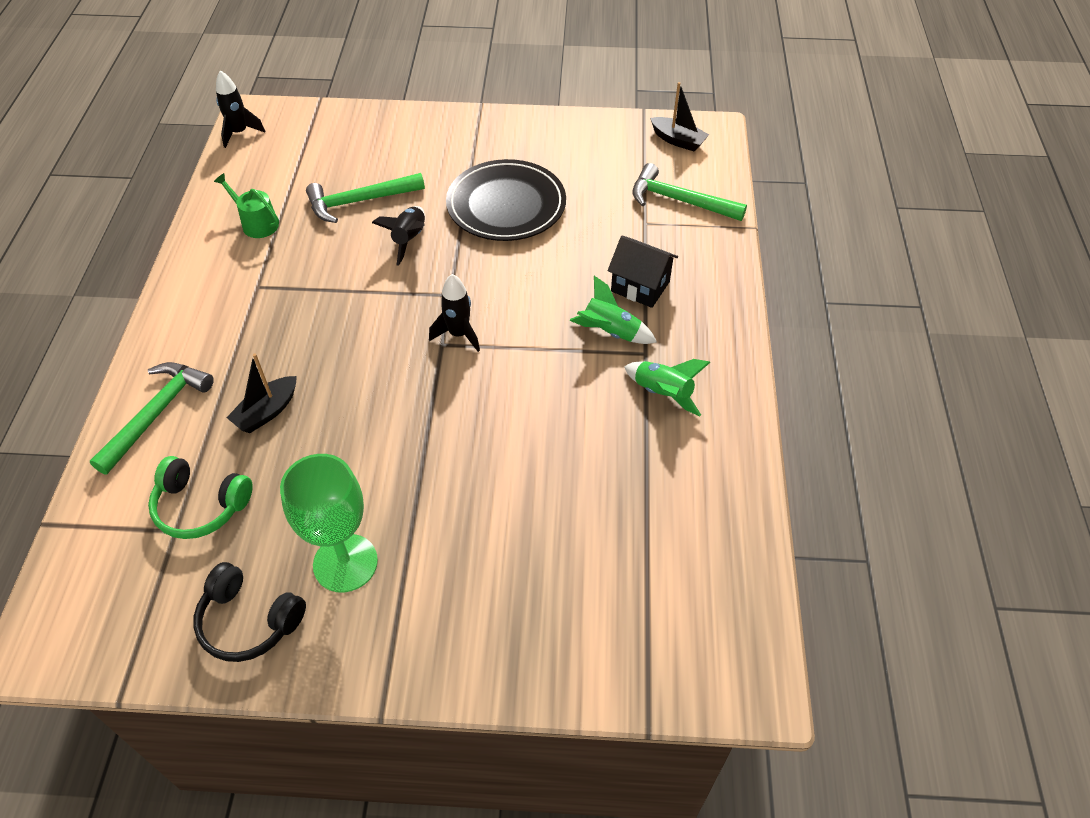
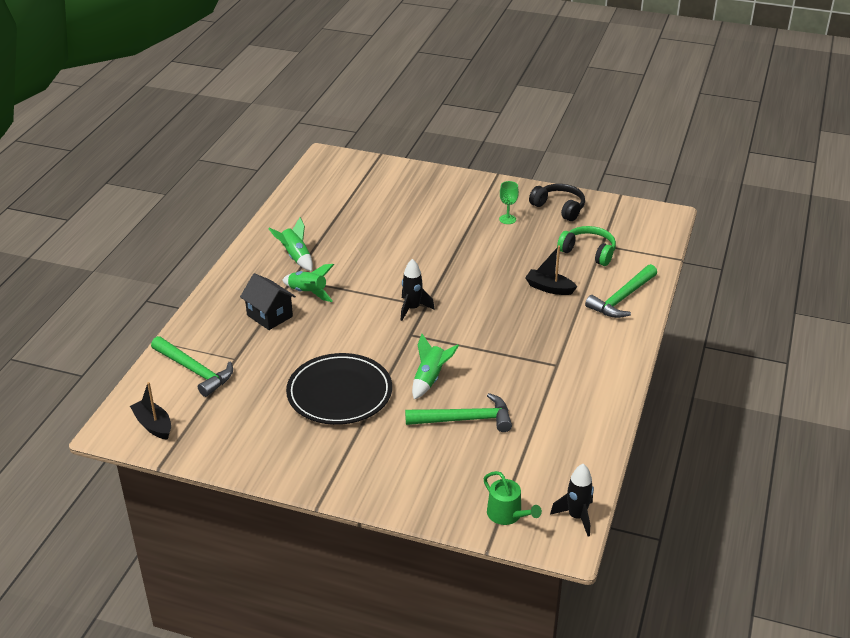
camera: 165 degrees left, 15 degrees down
green watering can [214,173,279,238] -> green watering can moved to [483,471,542,525]
black boat [226,353,297,433] -> black boat turned 120 degrees counterclockwise [525,245,577,295]
green goblet [280,454,378,592] -> green goblet [499,181,519,224], size x0.49
black rocket [372,206,425,266] -> green rocket [412,334,459,399]

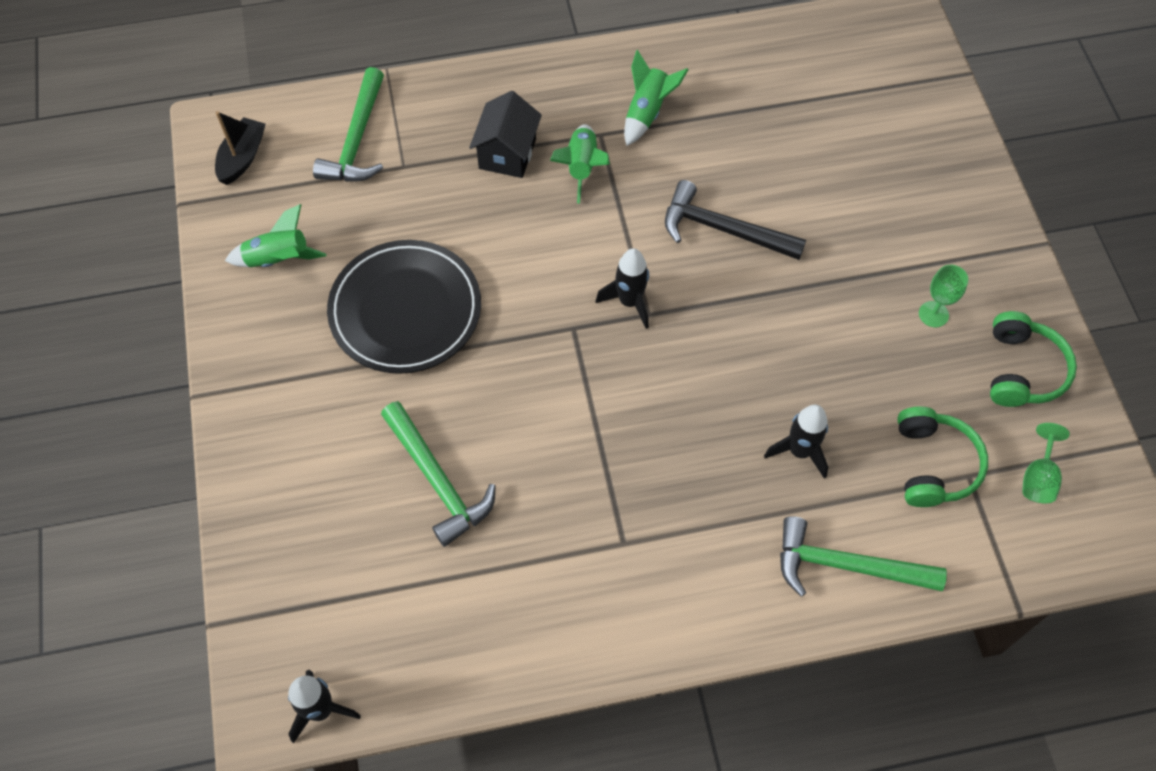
camera: 60 degrees right, 25 degrees up
green rocket [412,334,459,399] -> green rocket moved to [225,204,326,267]
green watering can [483,471,542,525] -> none
black boat [525,245,577,295] -> black rocket [764,405,828,479]
black headphones [529,184,585,221] -> green headphones [990,311,1077,407]
none -> black hammer [665,180,806,260]
none -> green goblet [1022,423,1070,503]

